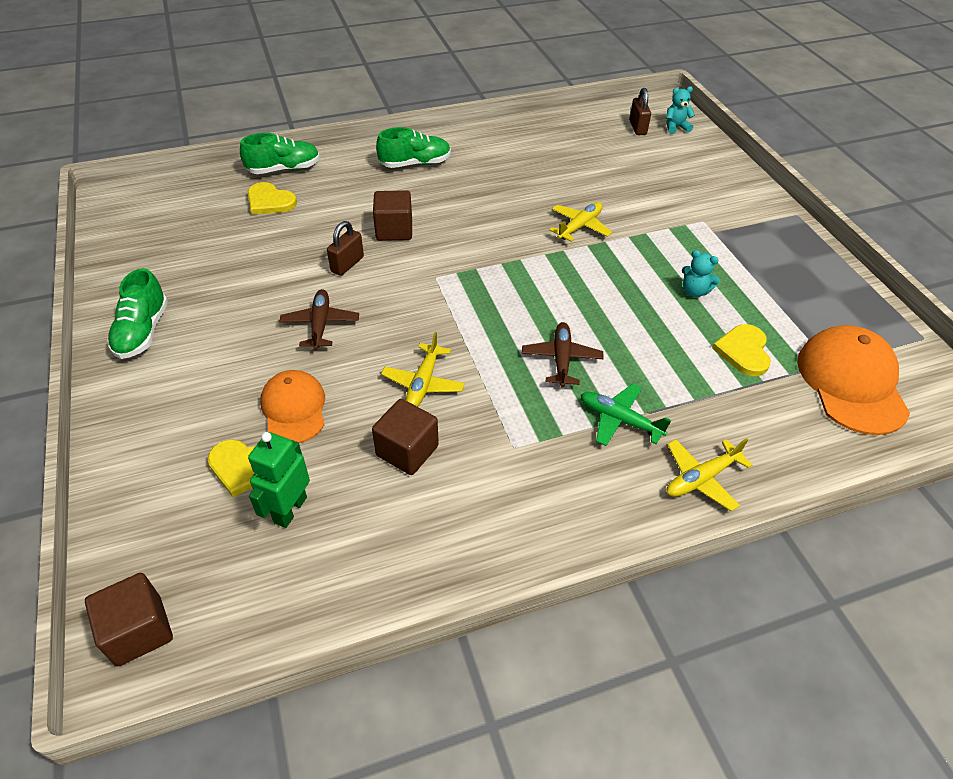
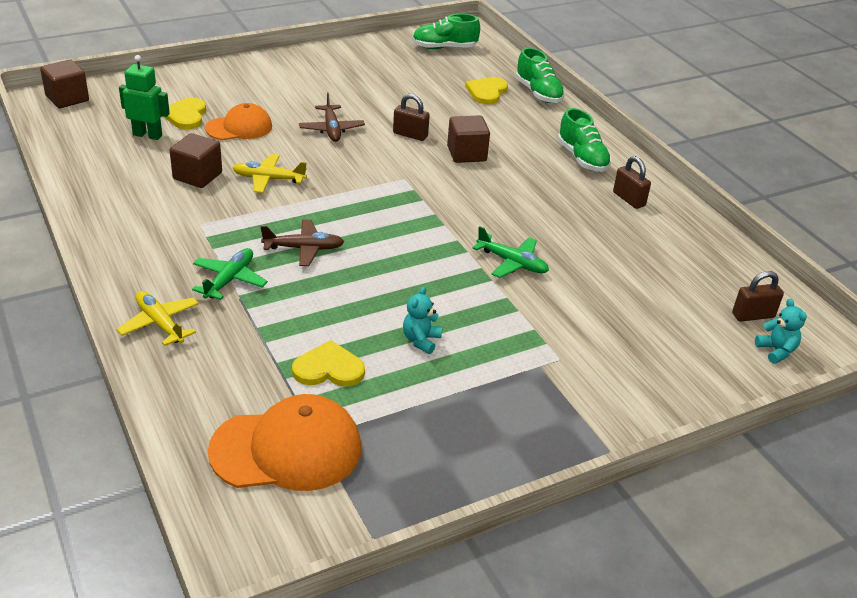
camera: 80 degrees right, 10 degrees down
green shoe [107,268,168,359] -> green shoe moved to [412,14,480,49]
brown plane [279,289,359,350] -> brown plane turned 90 degrees clockwise [299,92,365,142]
yellow plane [549,202,612,242] -> green plane [472,226,549,278]
none -> brown padlock [613,156,651,209]

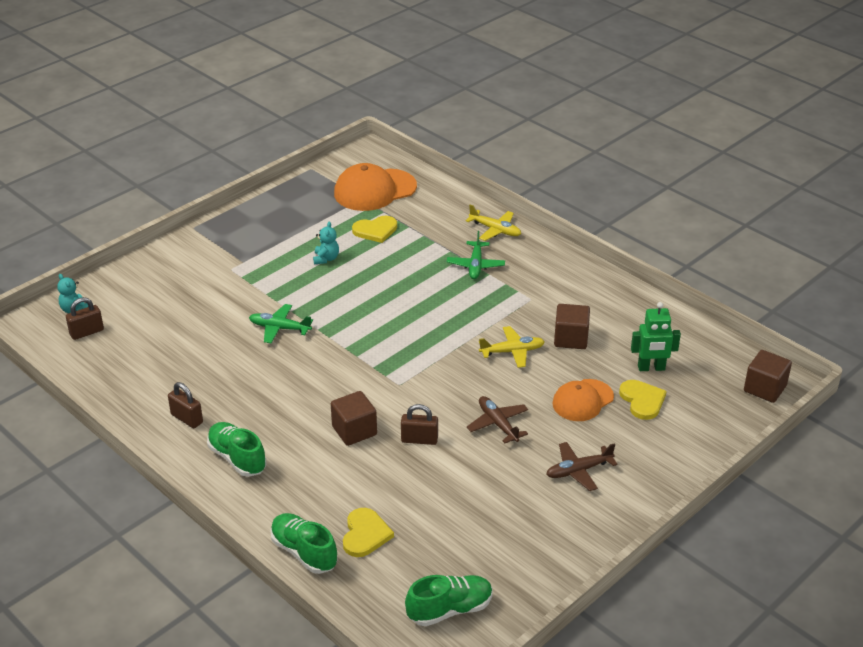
camera: 165 degrees right, 0 degrees up
brown plane [261,220,344,266] -> brown plane moved to [546,442,618,491]

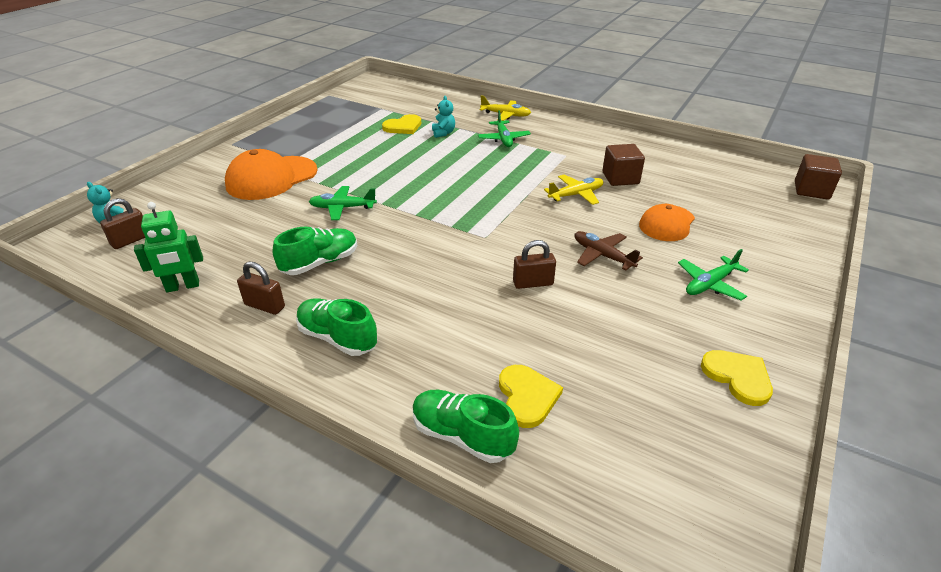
camera: 15 degrees left, 0 degrees up
turquoise teddy bear [313,222,339,264] -> turquoise teddy bear moved to [432,96,455,138]
brown cube [331,391,377,446] -> none
orange cap [334,163,417,211] -> orange cap moved to [225,149,318,200]
green shoe [405,575,493,626] -> green shoe moved to [272,227,357,275]
brown plane [546,442,618,491] -> green plane [678,249,749,301]
yellow heart [619,380,667,420] -> yellow heart moved to [701,350,773,406]
green robot [631,302,681,371] -> green robot moved to [134,202,203,292]

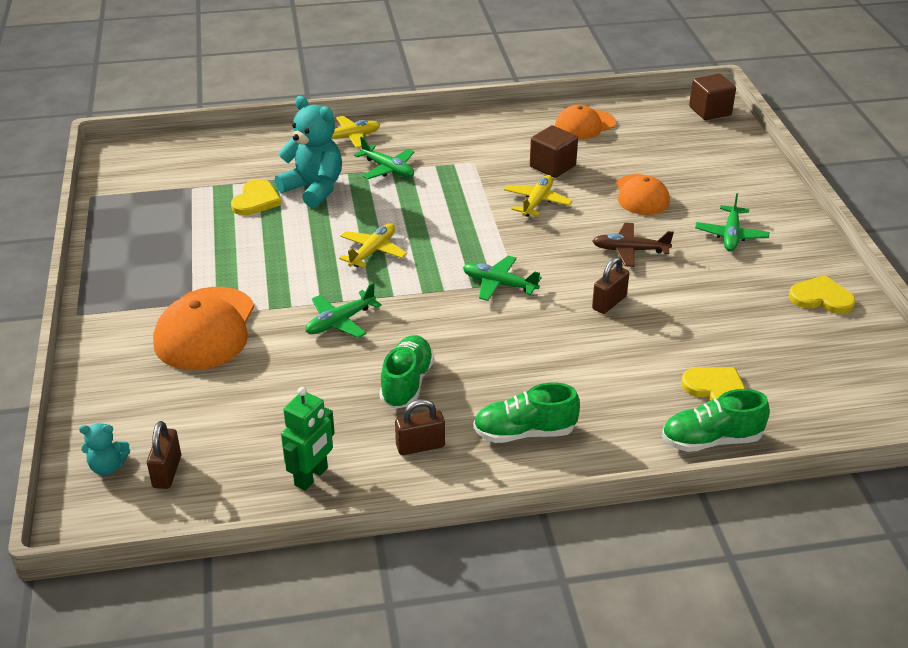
camera: 40 degrees left, 0 degrees up
turquoise teddy bear [432,96,455,138] -> turquoise teddy bear [275,96,342,208], size x1.98
none -> yellow plane [339,223,407,268]
none -> green plane [463,256,542,301]
none -> orange cap [555,104,616,140]

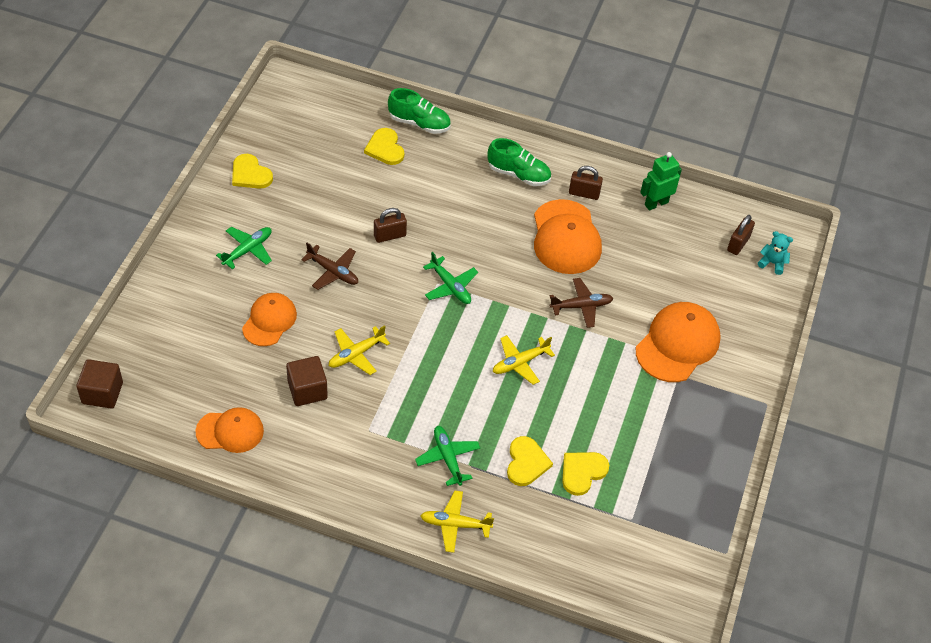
camera: 155 degrees left, 15 degrees up
turquoise teddy bear [275,96,342,208] -> yellow heart [507,436,553,486]
green plane [305,283,382,338] -> brown plane [549,278,613,328]
green shoe [380,335,434,409] -> orange cap [534,199,602,274]

